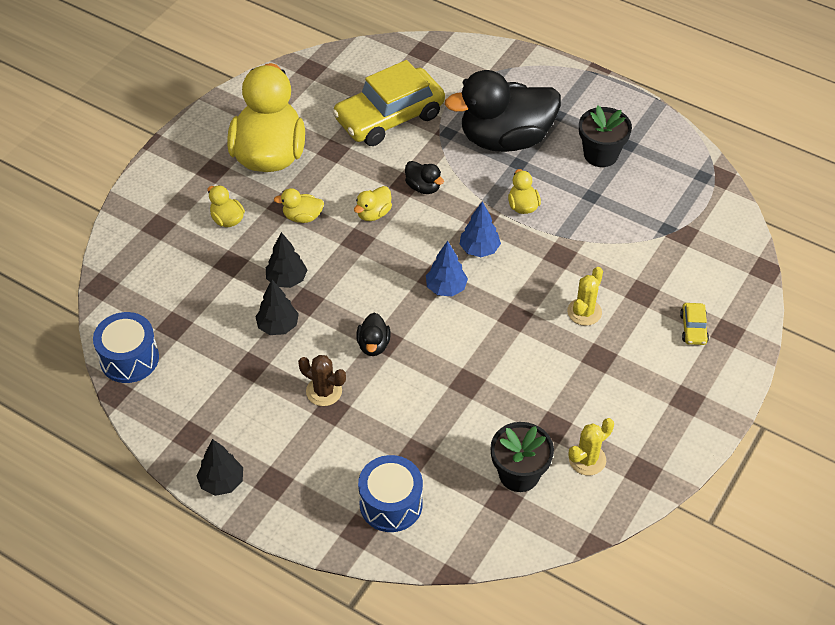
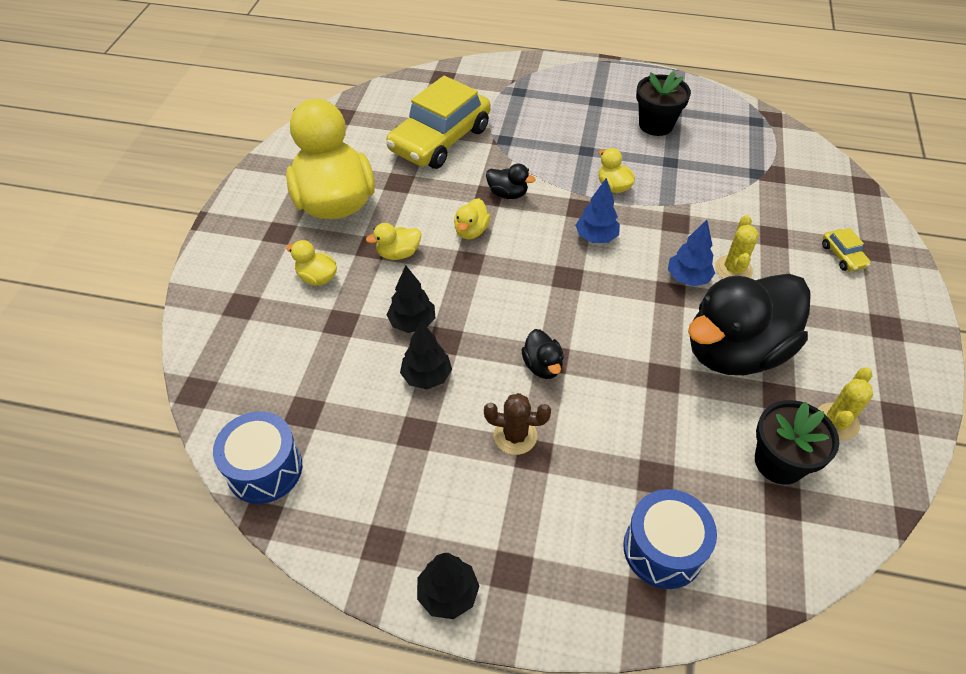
camera: 20 degrees left, 0 degrees up
blue tree [426,241,468,296] -> blue tree moved to [668,220,715,286]
black duck [445,70,561,152] -> black duck moved to [688,274,811,375]

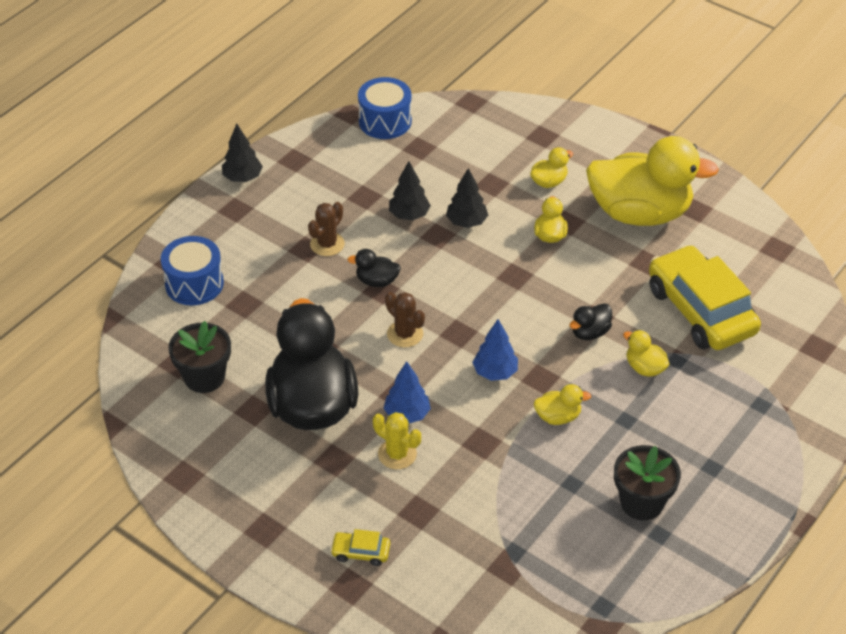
camera: 115 degrees right, 5 degrees down
yellow duck [454,198,490,239] -> yellow duck moved to [623,330,669,377]
yellow cactus [818,367,873,440] -> none
none -> brown cactus [385,292,425,347]

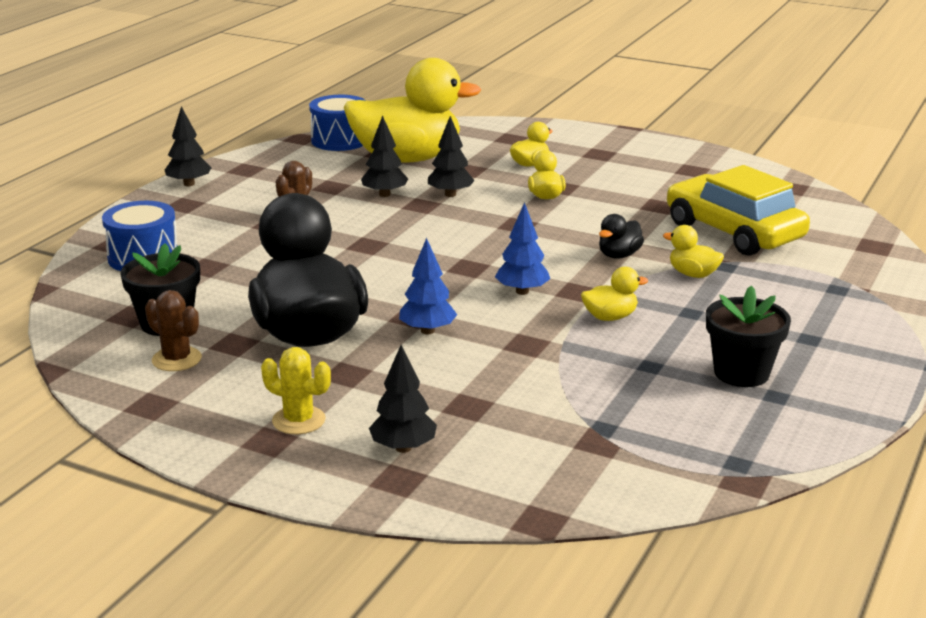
camera: 10 degrees left, 20 degrees down
yellow car [330,529,390,566] -> black tree [369,345,437,453]
black duck [348,249,401,287] -> none
yellow cactus [373,412,421,469] -> yellow cactus moved to [261,347,331,434]
brown cactus [385,292,425,347] -> brown cactus moved to [145,290,202,371]
yellow duck [586,136,719,226] -> yellow duck moved to [344,58,481,163]

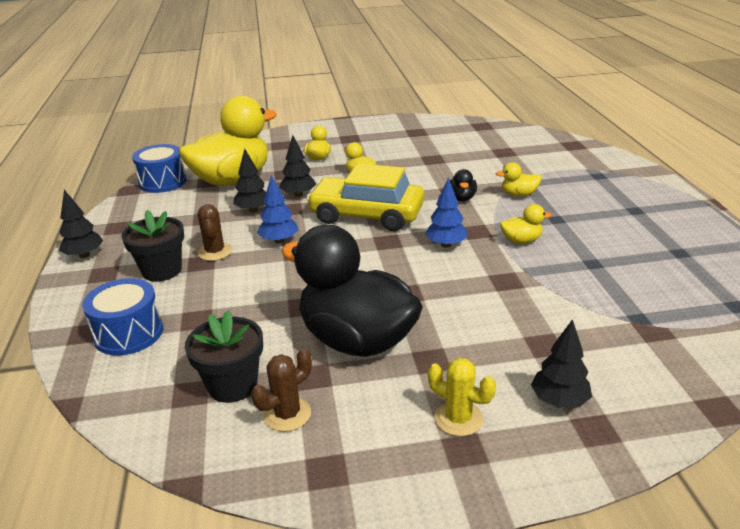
camera: 35 degrees left, 5 degrees up
brown cactus [145,290,202,371] -> brown cactus turned 45 degrees counterclockwise [251,349,312,432]
yellow cactus [261,347,331,434] -> yellow cactus turned 45 degrees clockwise [428,358,496,436]
blue tree [399,238,457,334] -> blue tree moved to [257,175,299,244]
yellow duck [581,267,648,321] -> yellow duck turned 45 degrees clockwise [500,204,552,244]
yellow car [667,165,810,256] -> yellow car moved to [306,163,424,231]
black flower pot [706,286,791,387] -> black flower pot moved to [122,210,184,282]

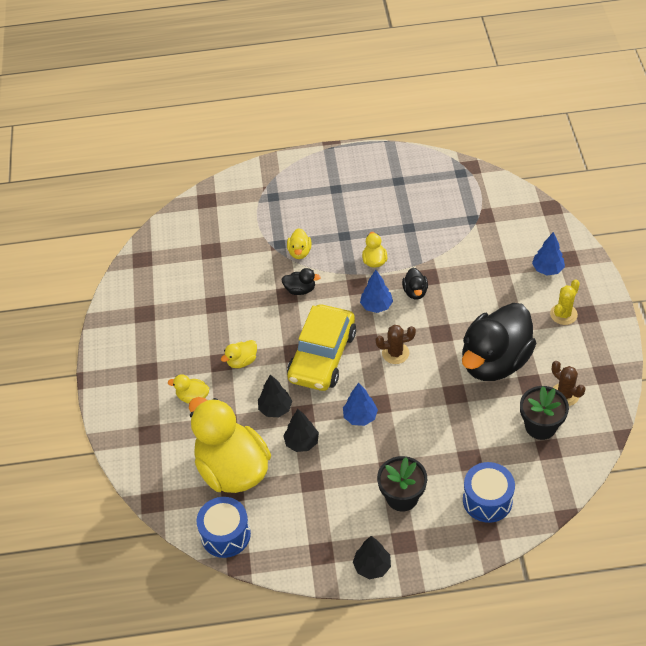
camera: 85 degrees left, 20 degrees up
brown cactus [198,204,232,261] -> brown cactus moved to [375,325,416,364]
black tree [531,319,592,408] -> blue tree [532,232,565,276]
none -> black duck [402,268,428,300]

